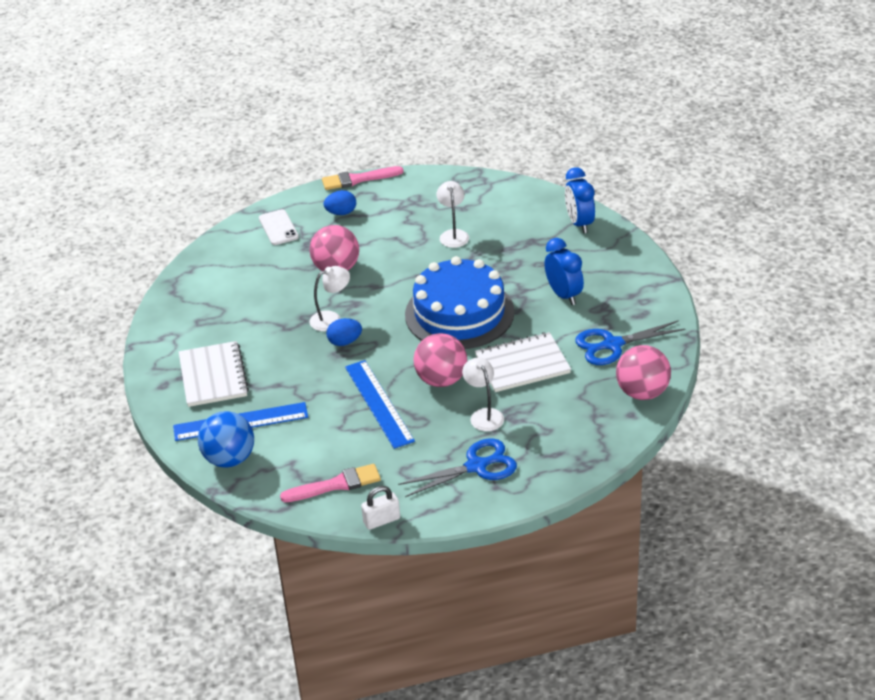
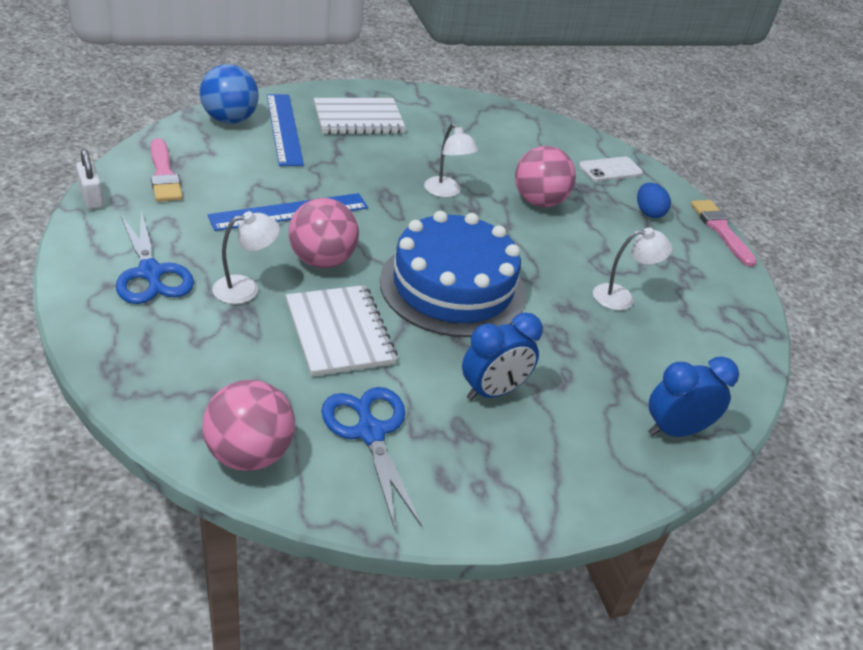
camera: 80 degrees right, 0 degrees up
blue egg [326,318,362,346] -> none

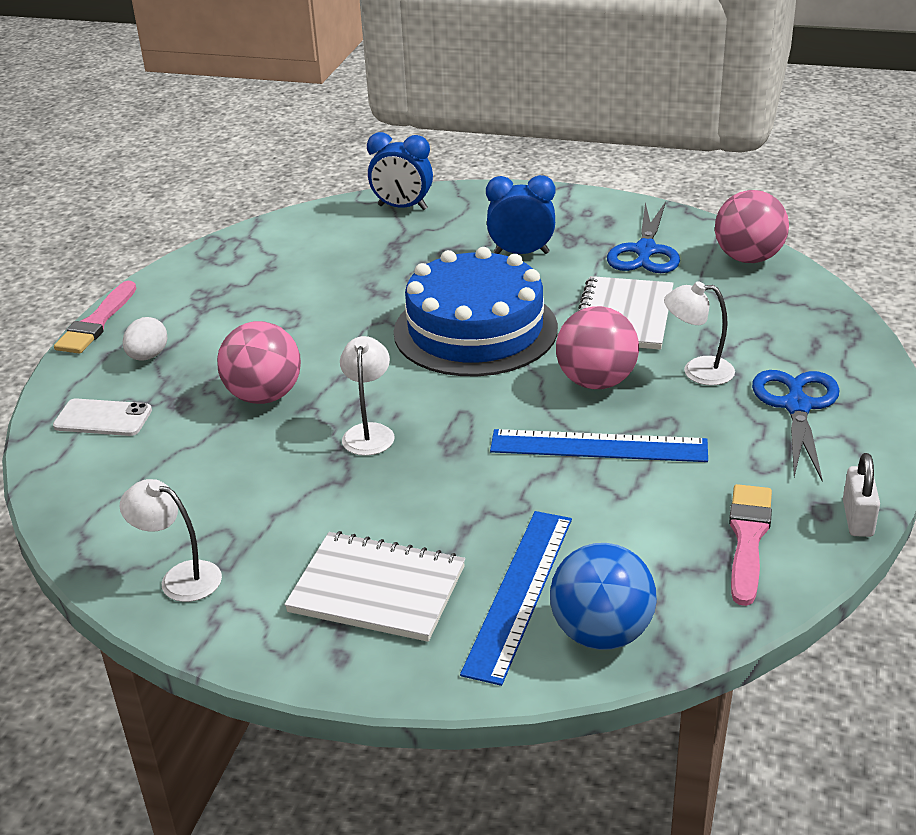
camera: 140 degrees left, 5 degrees down
white lamp [593,228,672,310] -> white lamp moved to [120,479,222,602]
blue egg [637,183,671,218] -> white egg [123,317,167,360]

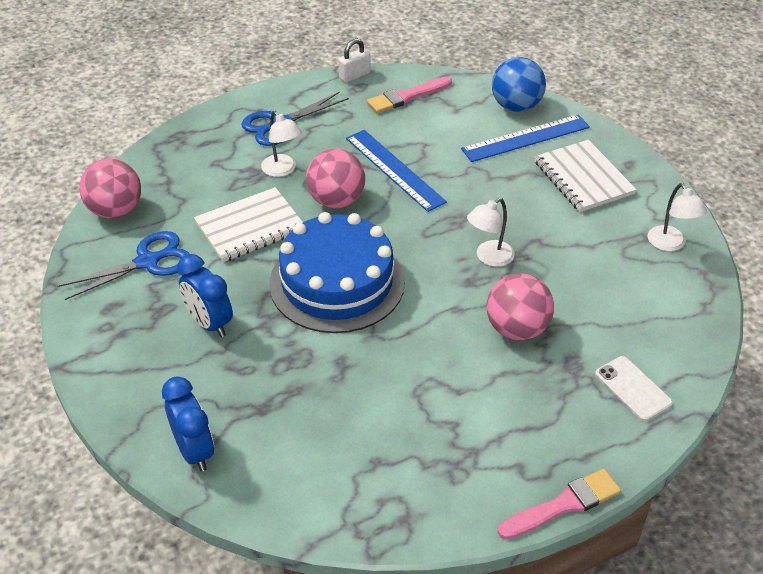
camera: 135 degrees left, 10 degrees up
white egg [123,317,167,360] -> none

